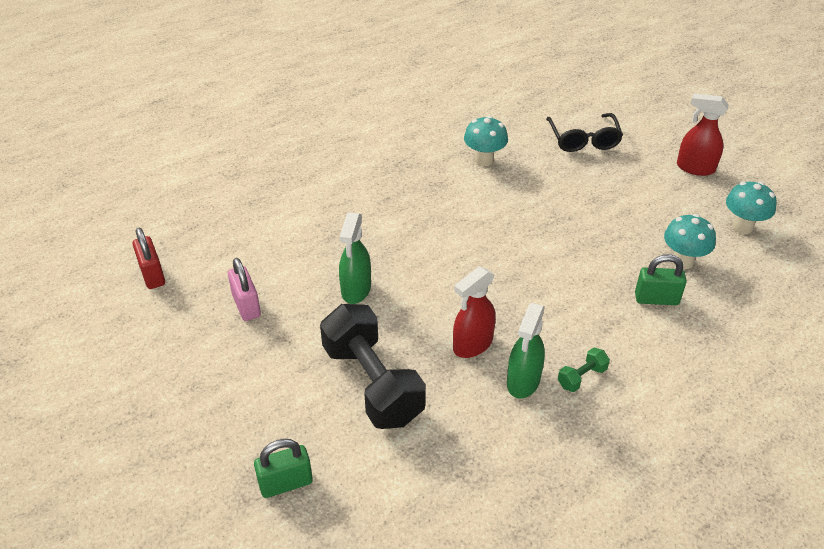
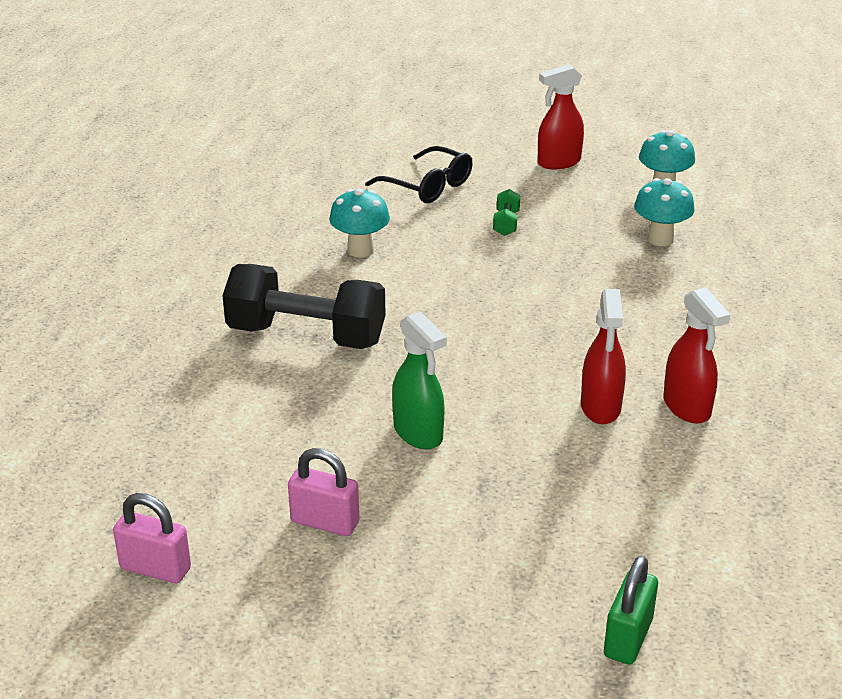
camera: 45 degrees left, 10 degrees down
red padlock [133,228,165,289] -> pink padlock [113,493,191,583]
black dumbbell [320,304,426,429] -> black dumbbell moved to [222,264,386,349]
green spray bottle [507,303,545,399] -> red spray bottle [663,288,730,424]
green dumbbell [558,347,610,392] -> green dumbbell moved to [493,189,520,236]
green padlock [635,254,687,305] -> none

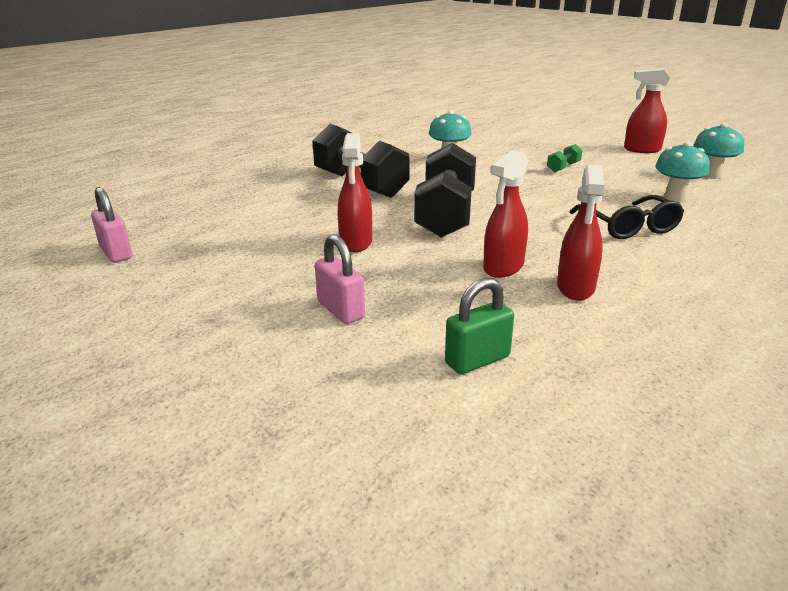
camera: 35 degrees right, 5 degrees down
pink padlock [288,448,359,536] -> pink padlock moved to [315,234,365,324]
black glasses [365,146,473,203] -> black glasses moved to [570,195,684,239]
green spray bottle [392,311,447,449] -> red spray bottle [338,133,372,252]
green padlock [604,556,658,665] -> green padlock moved to [445,278,514,374]
none -> black dumbbell [414,143,476,238]

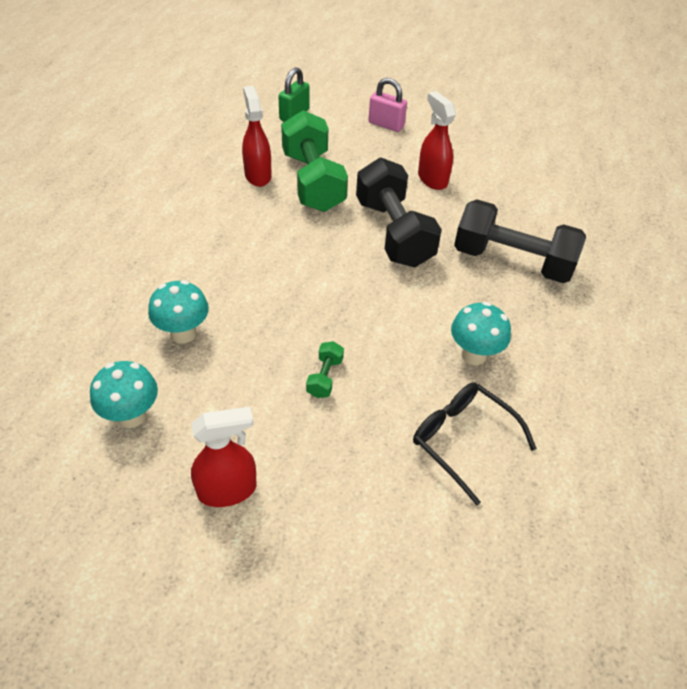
camera: 150 degrees right, 20 degrees up
pink padlock [91,187,132,263] -> none
red spray bottle [483,150,529,278] -> green dumbbell [281,110,348,212]
black glasses [570,195,684,239] -> black glasses moved to [413,382,537,505]

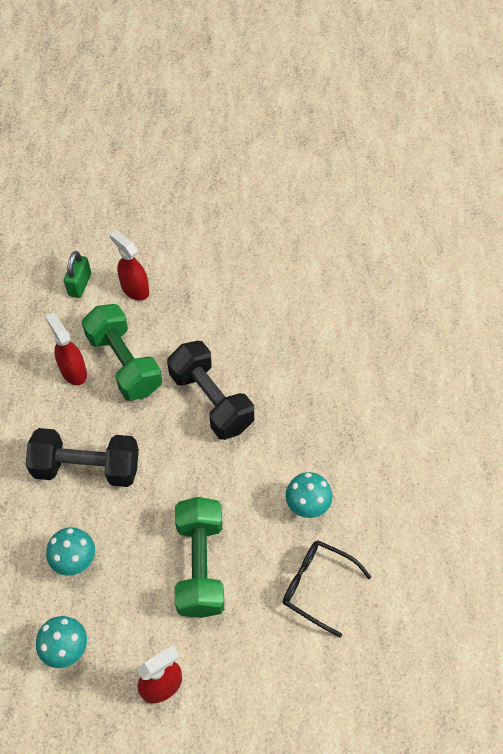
camera: 15 degrees left, 10 degrees up
green dumbbell [306,341,344,398] -> green dumbbell [175,497,224,618], size x2.44
pink padlock [368,78,407,132] -> none
red spray bottle [418,91,456,190] -> red spray bottle moved to [109,230,149,301]
black dumbbell [454,199,586,283] -> black dumbbell moved to [26,428,139,487]

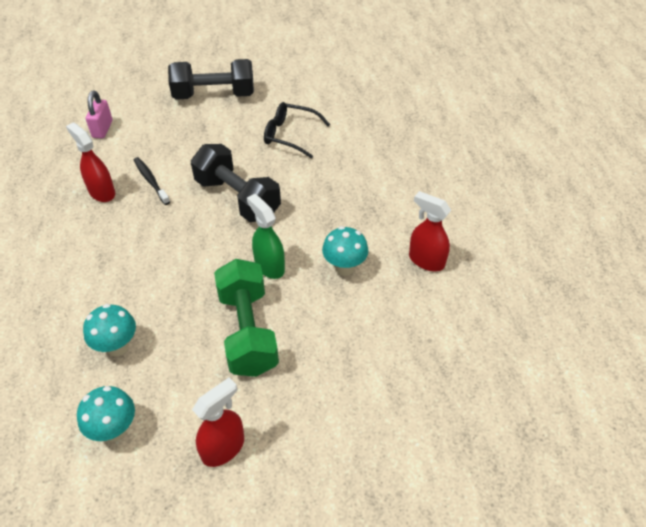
camera: 10 degrees left, 10 degrees down
black dumbbell [26,428,139,487] -> black dumbbell moved to [168,59,254,99]
green padlock [64,251,91,298] -> pink padlock [86,91,112,138]
green dumbbell [82,304,162,401] -> black toothbrush [134,157,170,205]
red spray bottle [109,230,149,301] -> red spray bottle moved to [409,191,451,271]
black glasses [283,540,371,637] -> black glasses moved to [264,102,330,159]
none -> green spray bottle [247,194,285,279]

